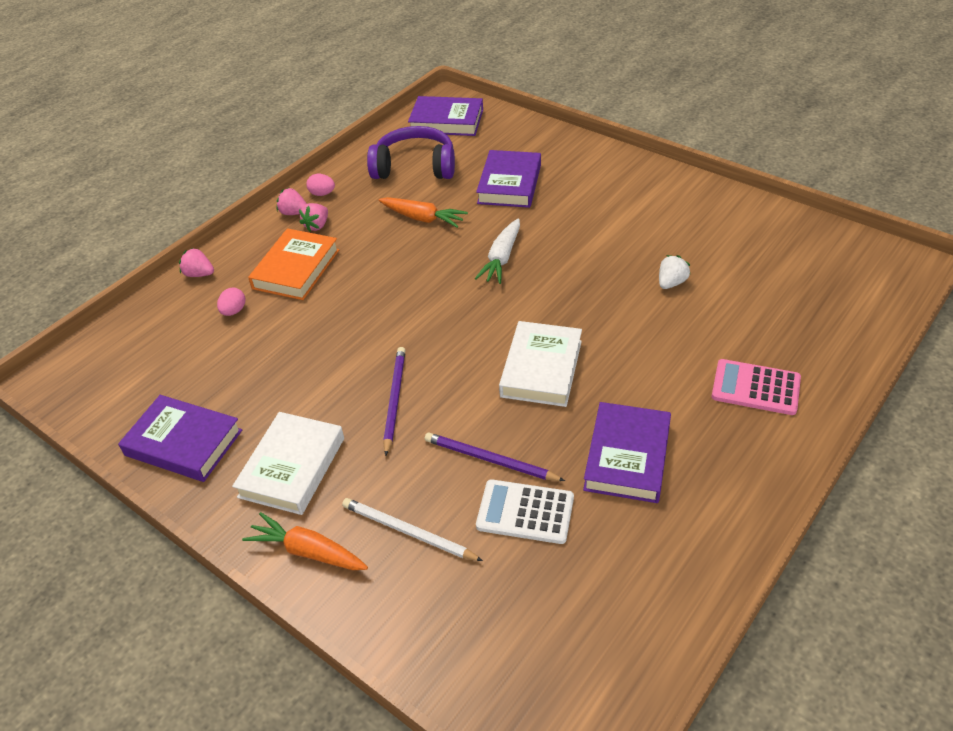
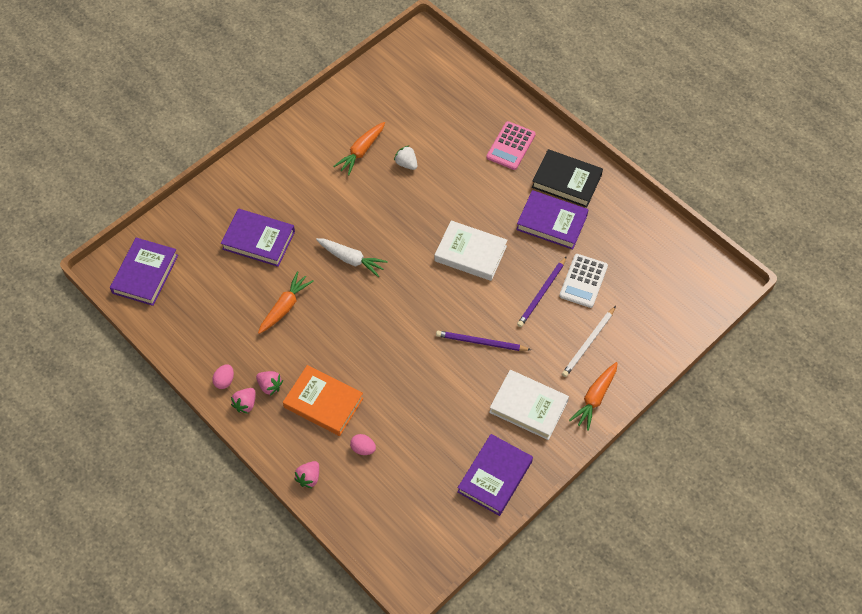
camera: 85 degrees left, 15 degrees up
purple headphones [367,126,455,179] -> none
none -> orange carrot [333,122,385,176]
none -> black book [532,149,603,208]

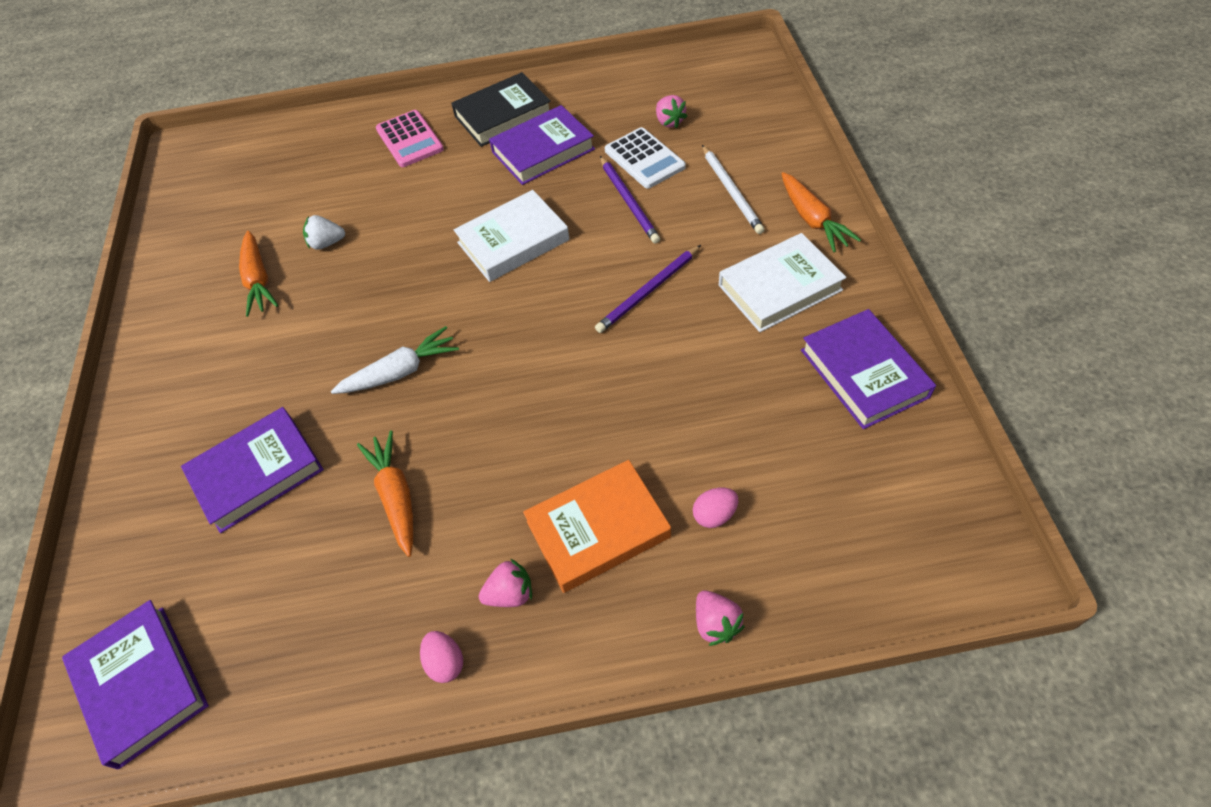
camera: 50 degrees left, 5 degrees down
pink strawberry [231,388,256,414] -> pink strawberry moved to [656,95,687,128]

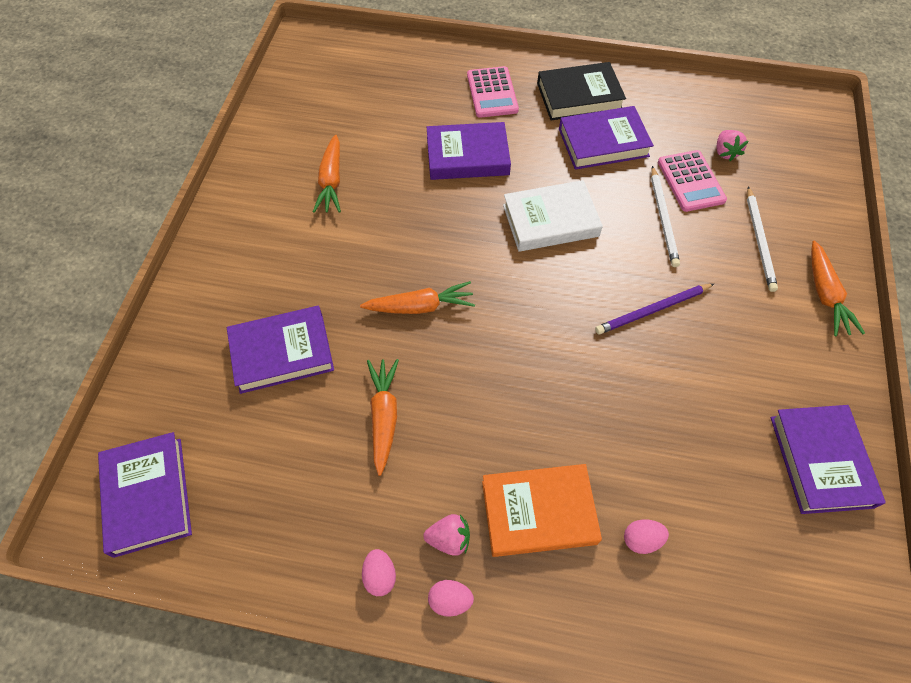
camera: 15 degrees right, 5 degrees up
white strawberry [303,215,345,249] -> none
white carrot [331,326,459,394] -> orange carrot [360,281,475,314]
purple pencil [600,156,660,244] -> white pencil [651,166,680,267]
white calculator [605,127,686,189] -> pink calculator [658,150,727,212]
pink strawberry [696,590,745,646] -> none
white book [719,233,846,332] -> none
none -> purple book [427,122,511,180]
none -> pink egg [428,580,474,617]

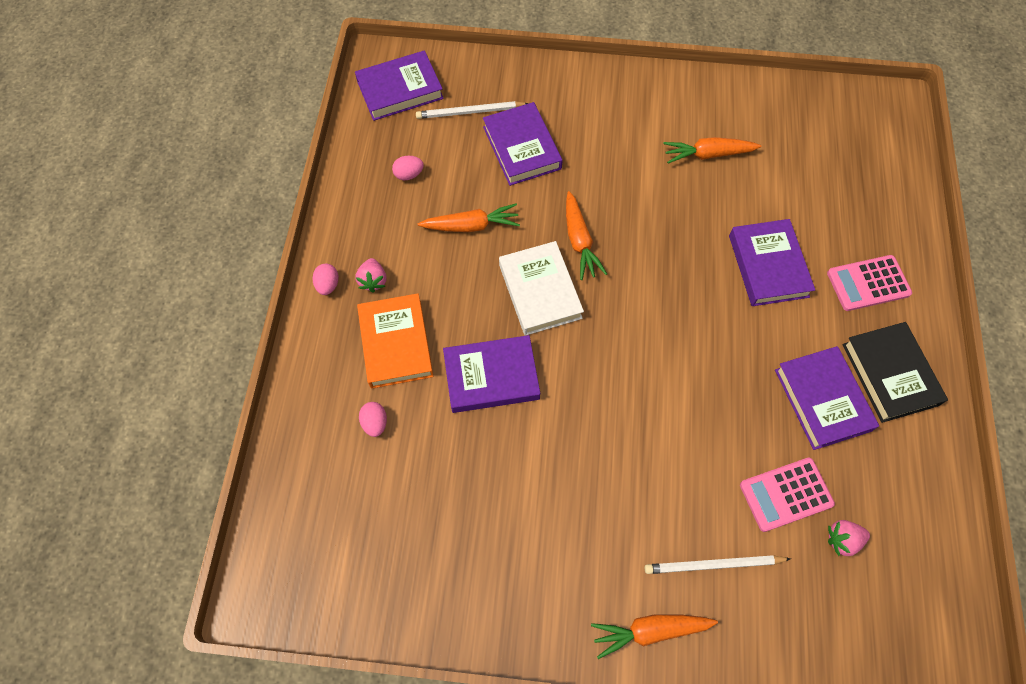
camera: 85 degrees right, 5 degrees up
pink egg [362,549,396,596] -> pink egg moved to [392,156,424,180]
white book [503,180,603,252] -> white book moved to [499,241,584,336]
purple pencil [595,284,714,335] -> none
white pencil [651,166,680,267] -> white pencil moved to [416,101,529,119]
purple book [770,405,886,514] -> purple book moved to [443,335,540,413]

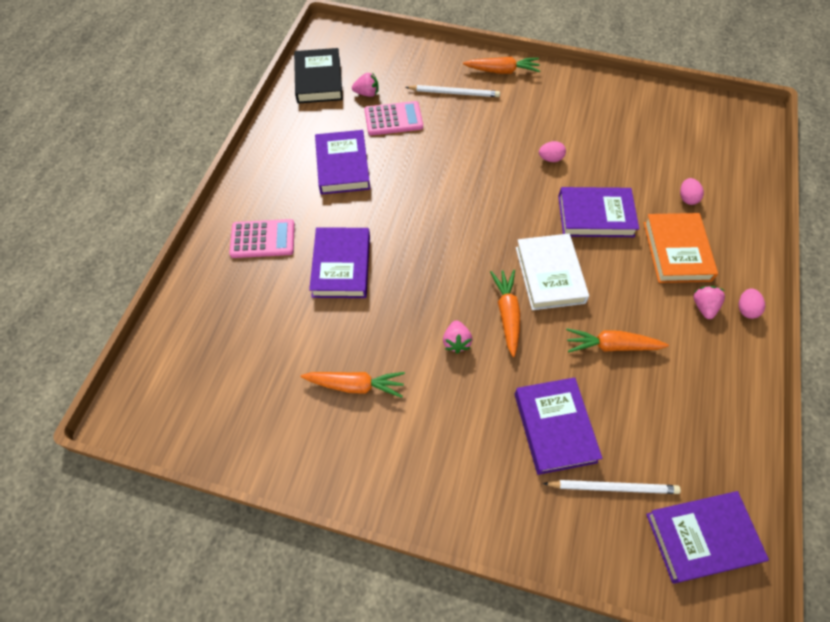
camera: 170 degrees left, 5 degrees down
pink egg [392,156,424,180] -> pink egg moved to [539,141,566,162]
black book [843,322,948,423] -> black book moved to [294,48,343,104]
none -> pink strawberry [443,320,472,354]

